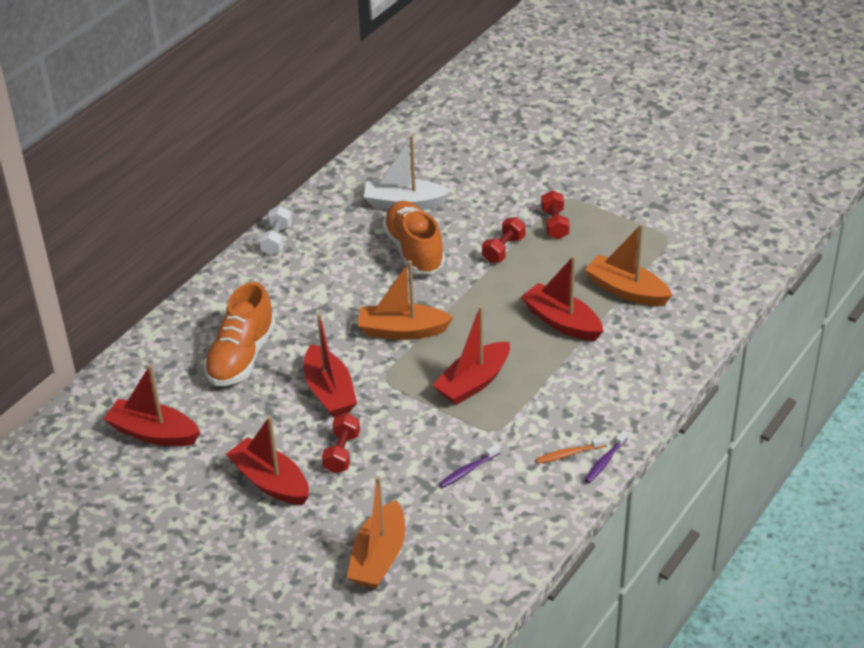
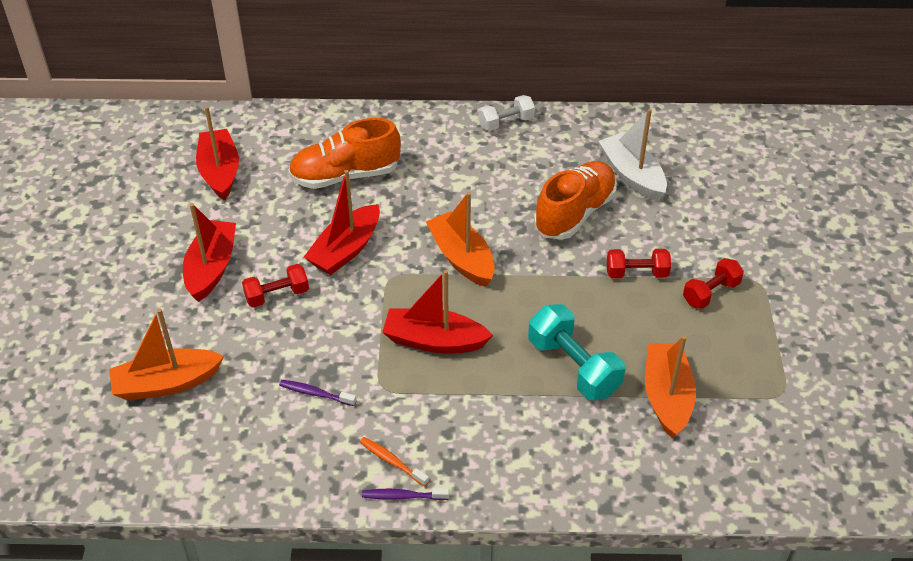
camera: 55 degrees right, 5 degrees up
red boat [521,256,603,341] -> turquoise dumbbell [528,304,625,400]

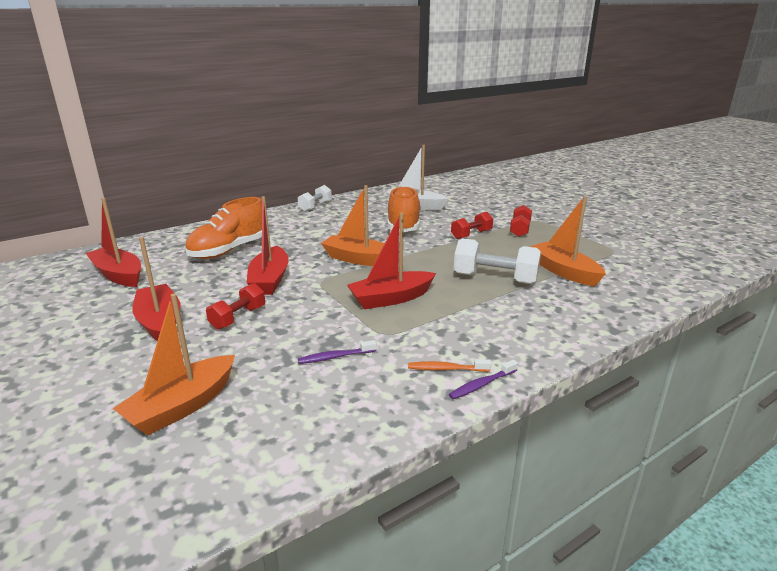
camera: 35 degrees left, 20 degrees down
turquoise dumbbell [528,304,625,400] -> white dumbbell [454,238,541,284]

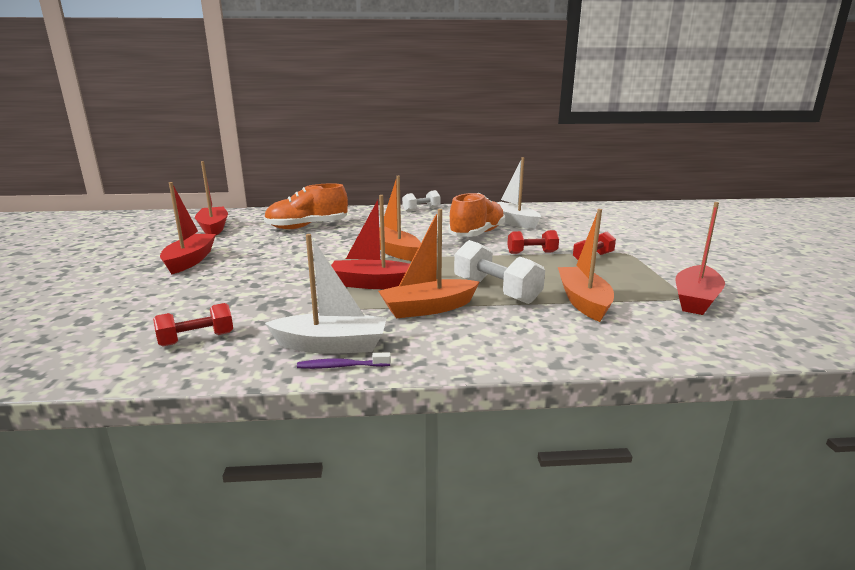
camera: 30 degrees right, 5 degrees down
orange boat [113,293,235,435] -> orange boat moved to [378,209,480,319]
red dumbbell [206,283,265,330] -> red dumbbell moved to [153,303,233,346]
red boat [247,196,289,295] -> red boat moved to [675,202,725,315]
purple toothbrush [298,340,377,364] -> none
orange toothbrush [408,359,491,372] -> white boat [265,234,387,354]

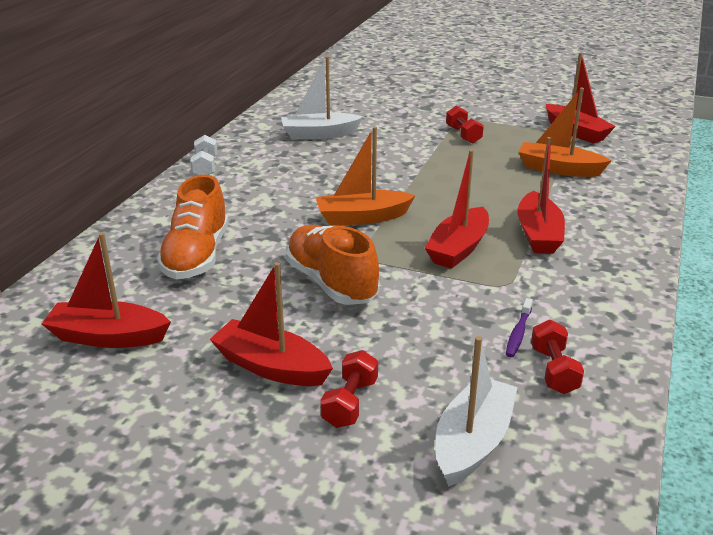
camera: 65 degrees left, 10 degrees up
white boat [265,234,387,354] -> white boat moved to [435,336,518,487]
purple toothbrush [297,352,391,369] -> purple toothbrush moved to [506,298,533,357]
orange boat [378,209,480,319] -> red boat [517,137,565,254]
orange shoe [448,193,505,237] -> orange shoe moved to [286,225,380,305]
white dumbbell [454,240,545,304] -> none
red dumbbell [507,230,559,254] -> red dumbbell moved to [320,350,378,428]

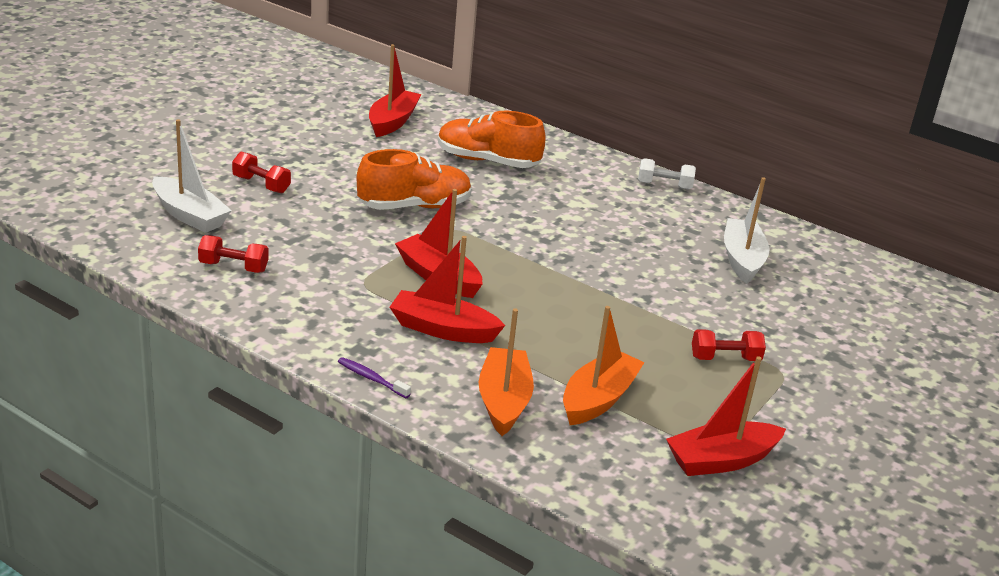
camera: 100 degrees right, 0 degrees up
red boat [210,262,333,386] -> none
orange boat [316,127,416,225] -> orange boat moved to [479,309,534,436]
purple toothbrush [506,298,533,357] -> purple toothbrush moved to [338,357,411,398]

